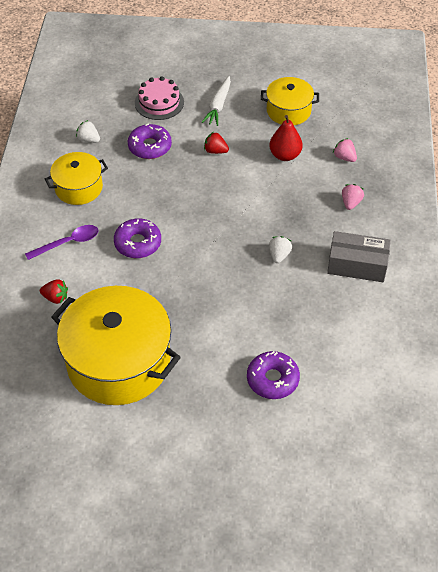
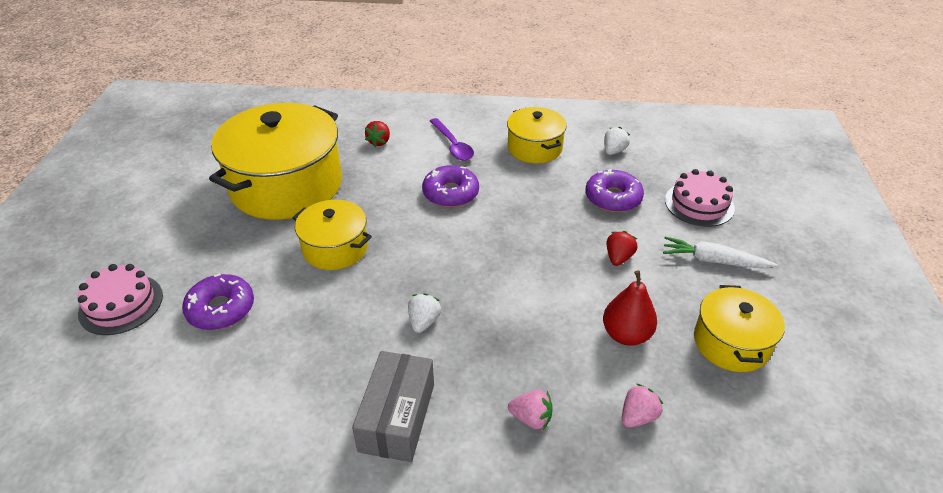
camera: 90 degrees right, 10 degrees down
white strawberry [269,236,292,263] -> white strawberry turned 90 degrees counterclockwise [408,293,441,333]
none -> pink cake [78,264,163,335]
none -> yellow pot [293,200,372,270]

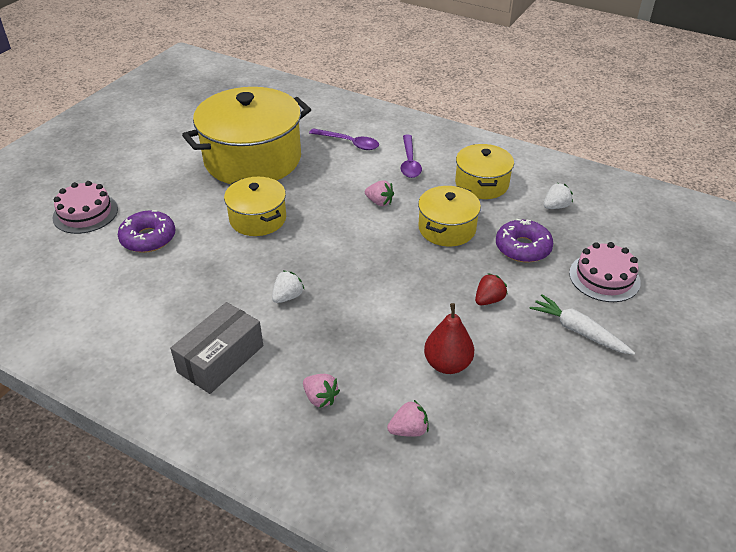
camera: 25 degrees right, 0 degrees up
red strawberry [365,121,390,147] -> purple spoon [309,128,379,150]
purple donut [422,165,479,207] -> pink strawberry [365,180,394,206]
yellow pot [694,285,785,372] -> yellow pot moved to [418,186,481,246]

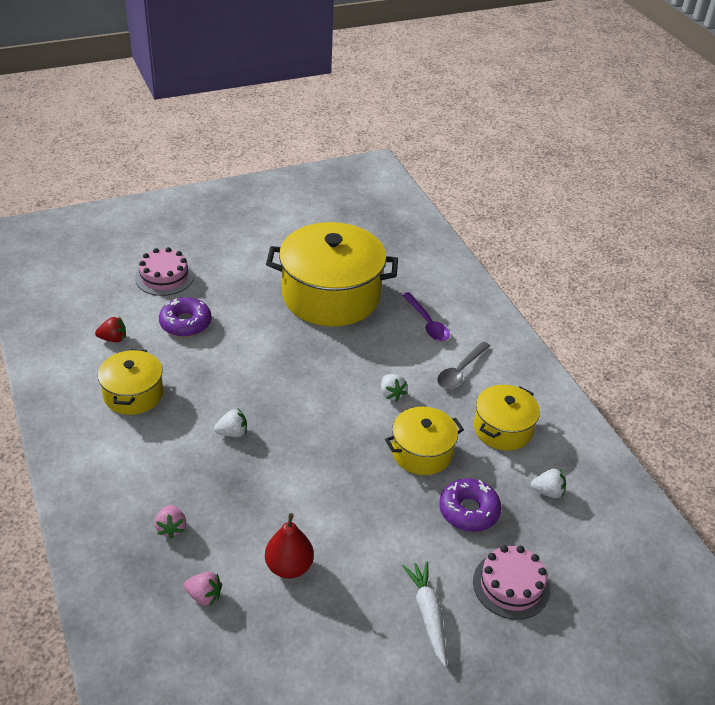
camera: 35 degrees right, 0 degrees up
grey box [170,302,263,394] -> none
yellow pot [224,177,286,236] -> yellow pot moved to [98,349,163,415]
pink strawberry [365,180,394,206] -> white strawberry [381,374,407,401]
purple spoon [401,135,422,178] -> grey spoon [437,342,490,388]
red strawberry [475,273,508,305] -> red strawberry moved to [95,317,126,342]

